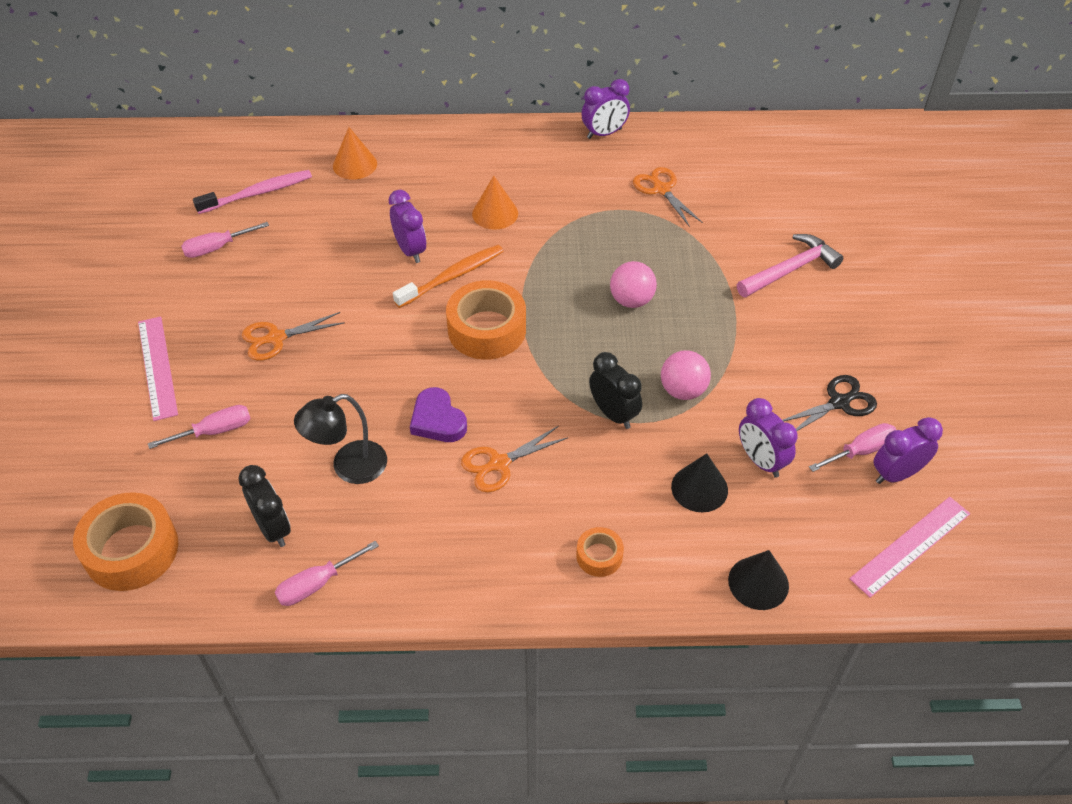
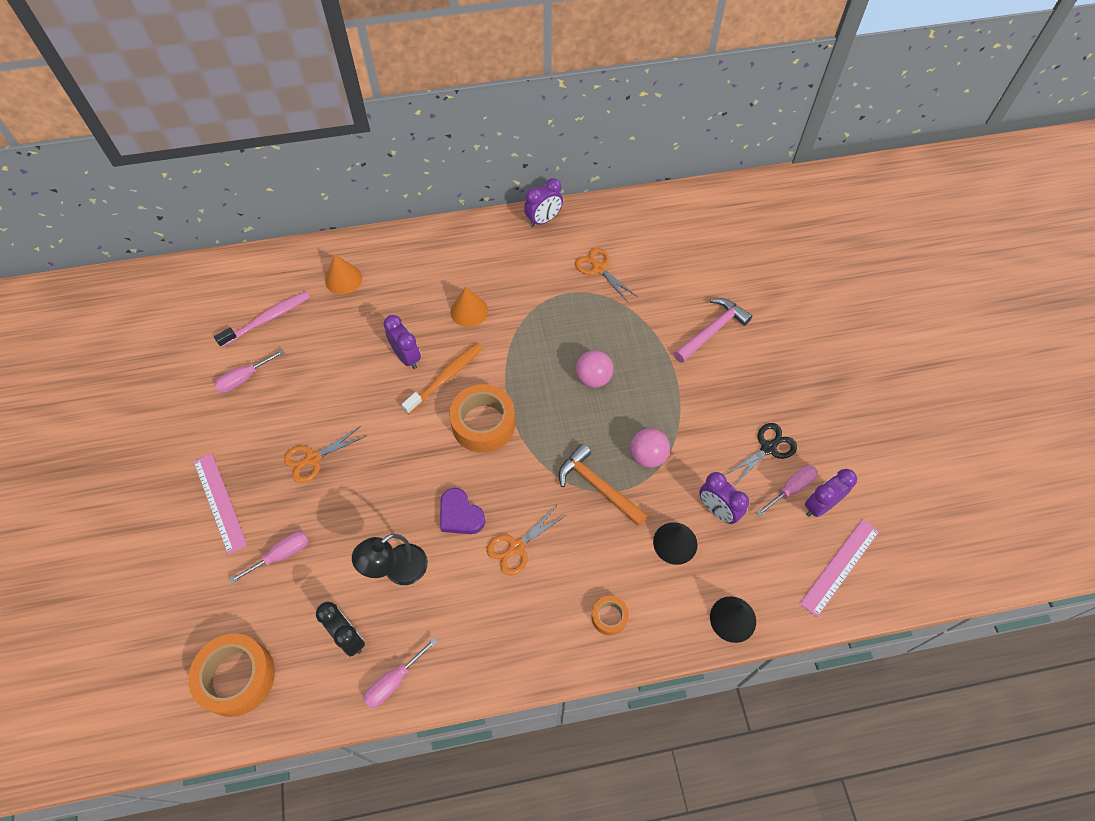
camera: 10 degrees left, 10 degrees up
black clock [589,352,642,429] -> orange hammer [559,444,648,526]

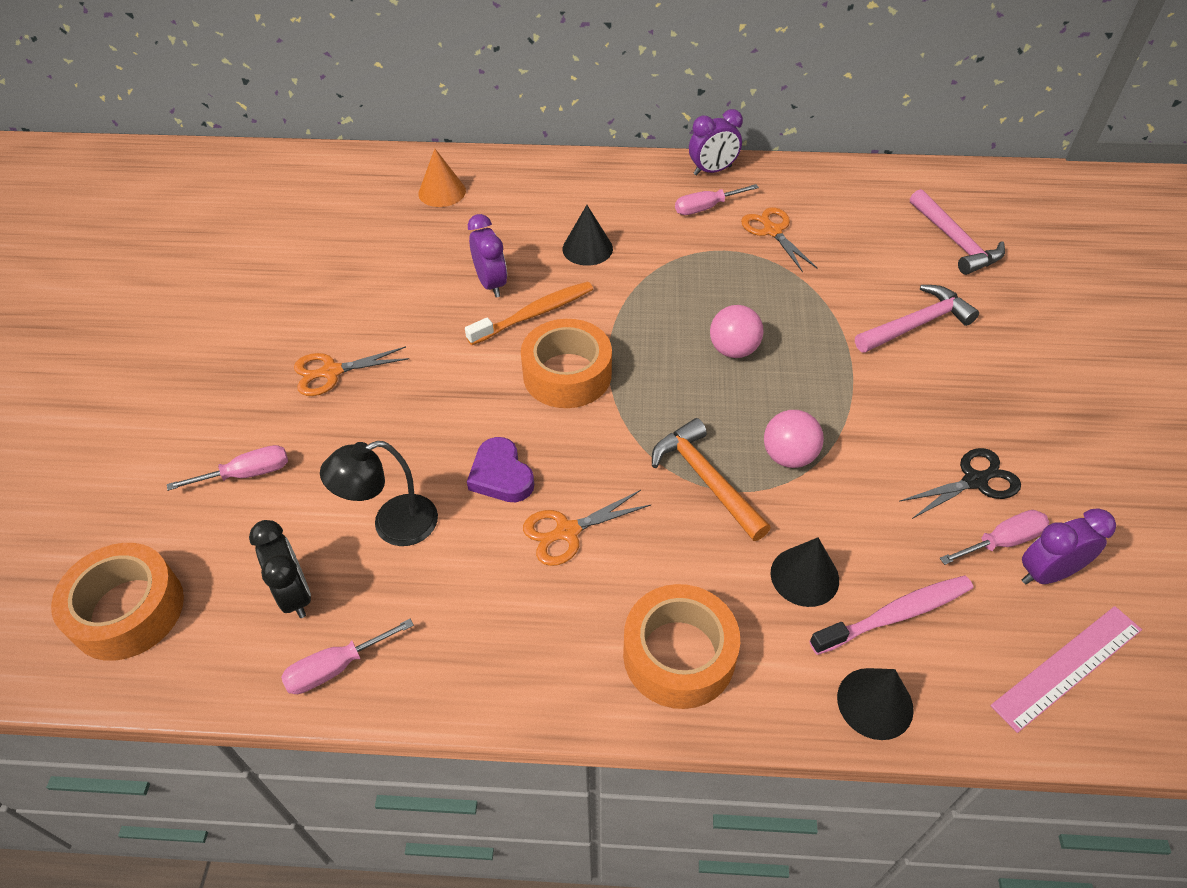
camera: 15 degrees right, 10 degrees down
pink ruler [193,453,247,554] -> none
pink toothbrush [214,291,310,348] -> pink toothbrush moved to [809,576,973,655]
pink screwdriver [214,349,285,393] -> pink screwdriver moved to [675,184,759,215]
orange cone [450,287,488,327] -> black cone [563,205,613,266]
orange tape [592,596,629,635] -> orange tape [623,584,740,709], size x1.99
purple clock [699,472,749,524] -> none
none -> pink hammer [910,189,1005,275]

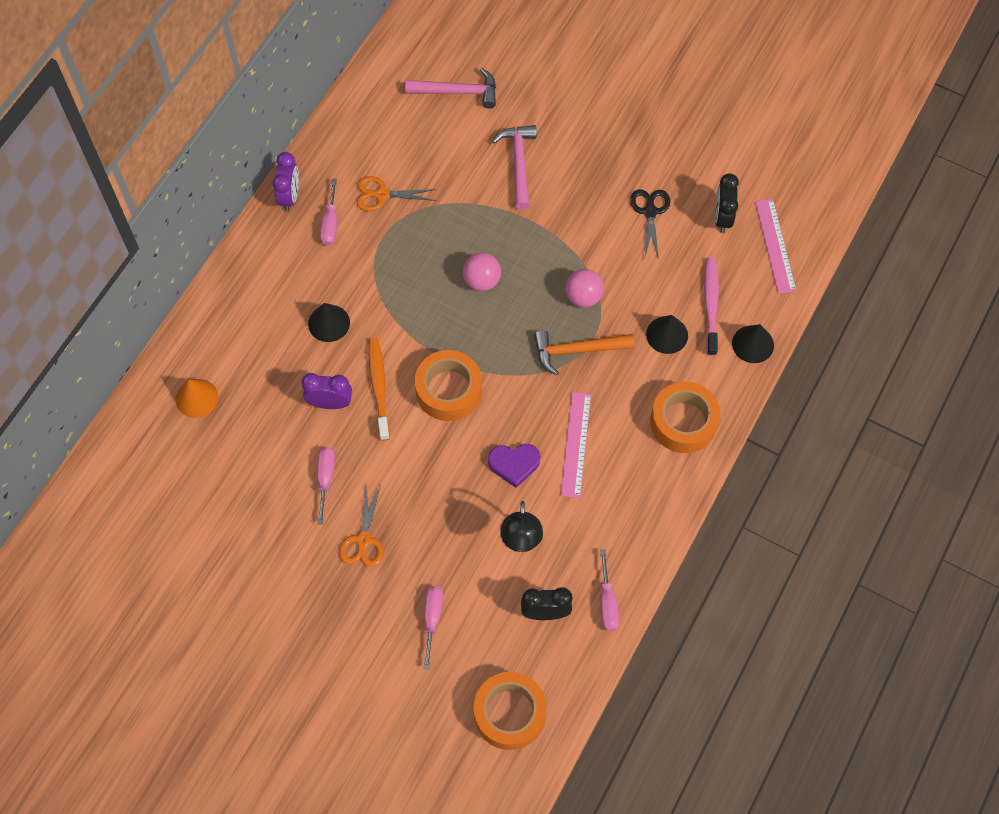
camera: 65 degrees left, 15 degrees up
orange scissors [523,490,651,566] -> pink ruler [560,392,591,498]
pink screwdriver [940,510,1049,565] -> pink screwdriver moved to [317,447,335,525]
purple clock [1022,508,1116,584] -> black clock [715,173,739,233]

